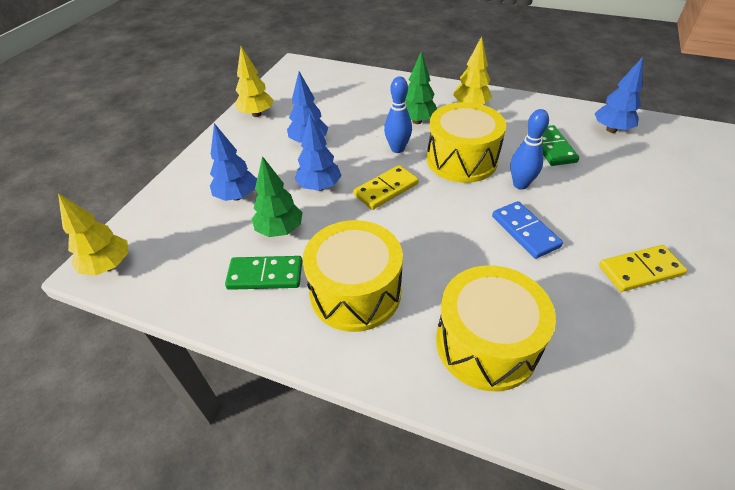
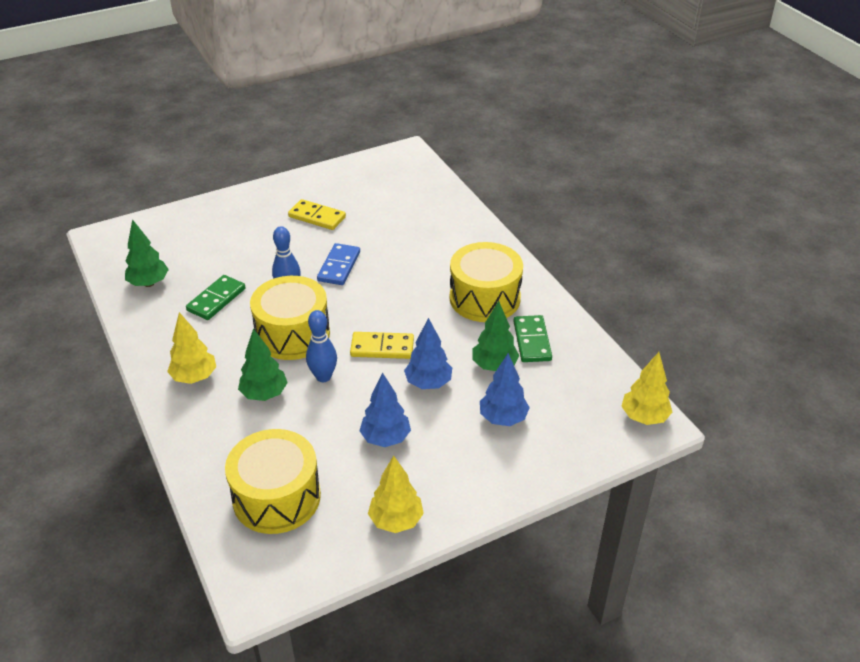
camera: 140 degrees left, 5 degrees down
green domino [225,256,302,290] -> green domino turned 45 degrees clockwise [514,315,552,362]
yellow drum [436,265,556,391] -> yellow drum moved to [225,429,321,534]
blue tree [594,57,643,133] -> green tree [125,219,169,287]

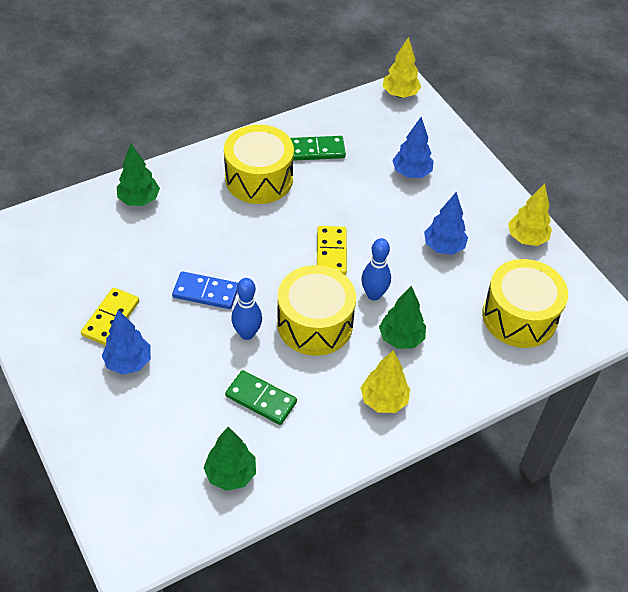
camera: 95 degrees left, 10 degrees up
blue tree [404,318,452,389] -> blue tree moved to [102,310,151,375]
green tree [472,301,520,371] -> green tree moved to [117,144,160,206]

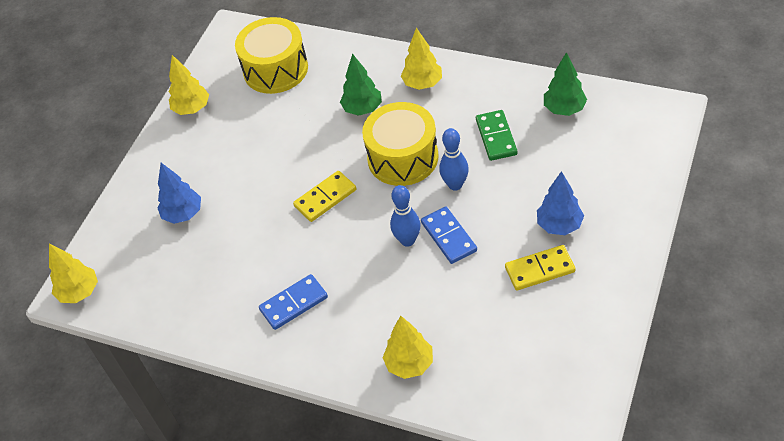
camera: 120 degrees left, 0 degrees up
green tree [117,144,160,206] -> yellow tree [382,316,433,379]
yellow drum [224,125,294,204] -> blue domino [259,274,328,330]
green domino [290,136,346,161] -> none
blue bowling pin [361,238,391,300] -> blue bowling pin moved to [390,185,421,247]
blue tree [424,192,468,255] -> none

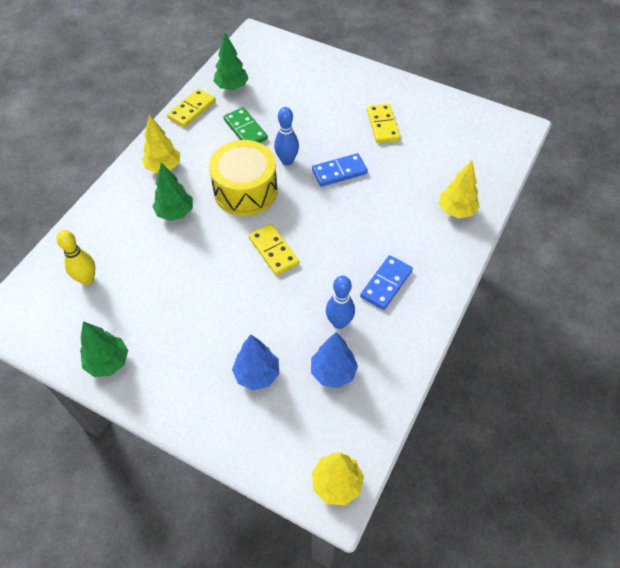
camera: 90 degrees left, 5 degrees up
yellow tree [169,55,209,115] -> green tree [80,321,128,377]
yellow drum [235,17,308,94] -> yellow bowling pin [56,230,95,285]
blue domino [259,274,328,330] -> blue domino turned 60 degrees clockwise [360,255,413,310]
blue bowling pin [390,185,421,247] -> blue bowling pin moved to [326,276,355,329]
green domino [476,110,518,161] -> green domino turned 60 degrees clockwise [223,107,268,143]
blue tree [537,171,584,235] -> blue tree moved to [311,332,358,388]
none -> yellow domino [167,88,216,127]

